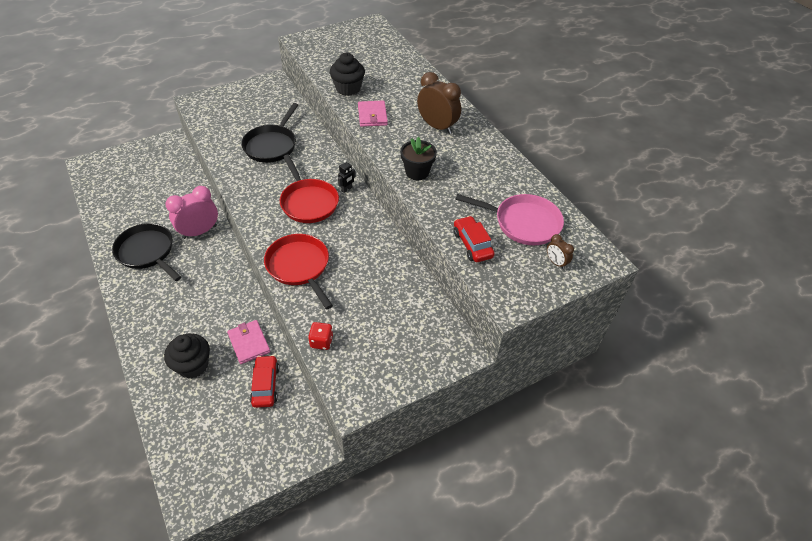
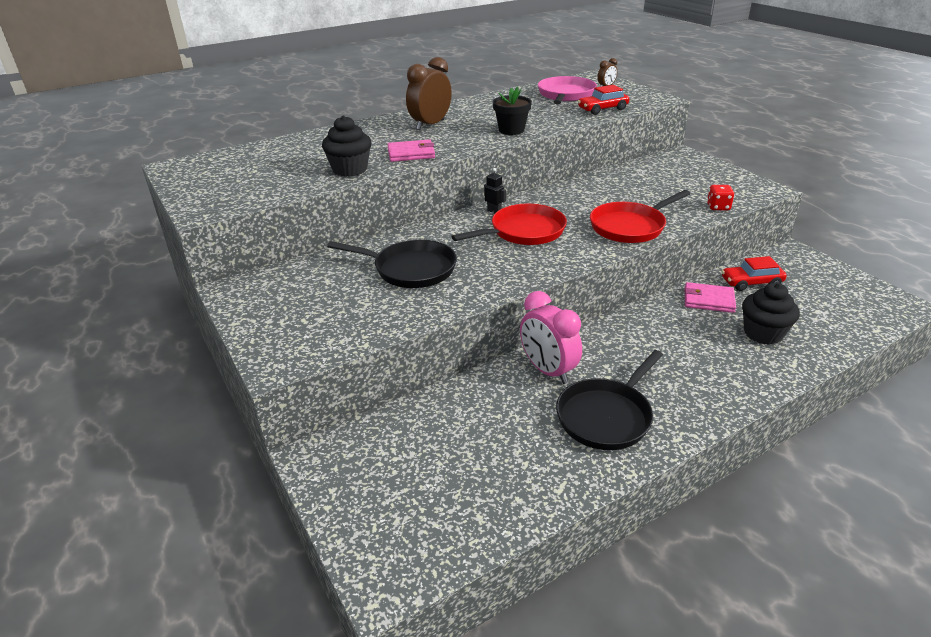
camera: 90 degrees left, 15 degrees down
pink wallet [227,320,270,364] -> pink wallet turned 45 degrees clockwise [685,282,736,313]

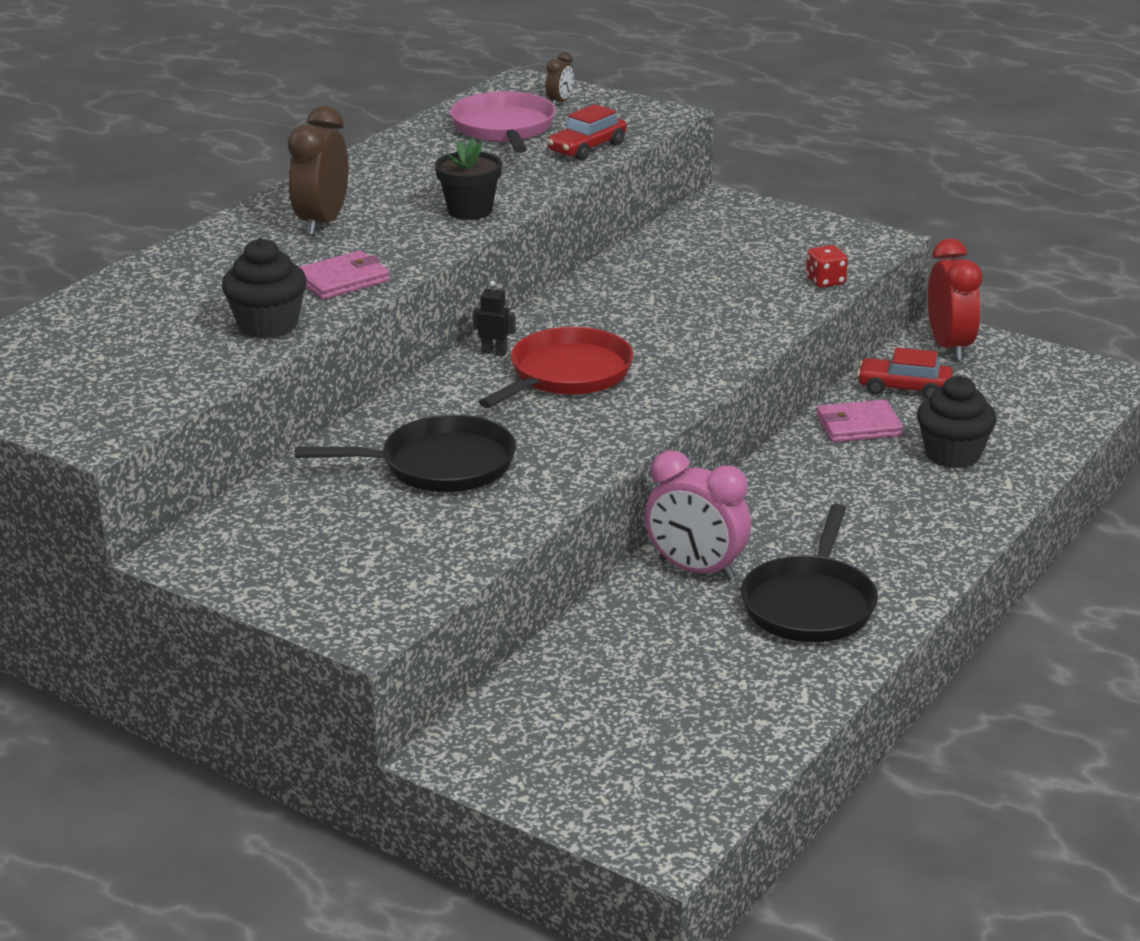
camera: 25 degrees left, 5 degrees down
red pan [590,190,690,243] -> none
red car [722,256,787,291] -> red car turned 45 degrees clockwise [857,348,953,399]
none -> red clock [928,239,982,361]

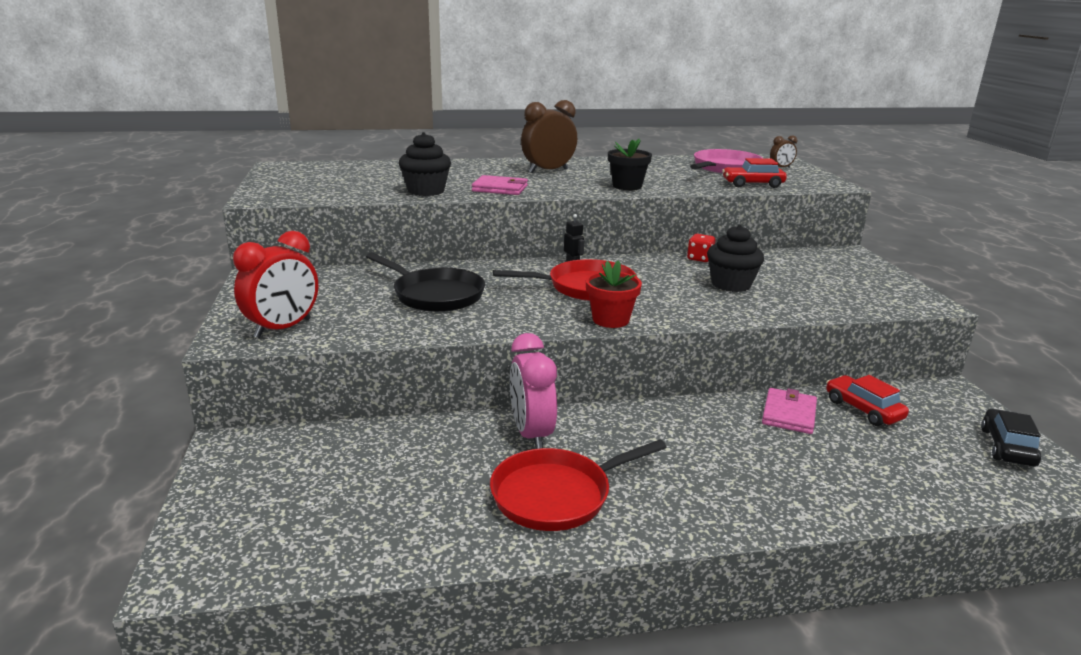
camera: 45 degrees right, 5 degrees down
black pan [741,504,878,642] -> red pan [490,439,667,531]
red dice [806,245,848,288] -> red dice moved to [687,234,715,262]
pink wallet [816,400,903,442] -> pink wallet turned 75 degrees clockwise [762,388,817,434]
black cupcake [917,376,997,468] -> black cupcake moved to [707,225,764,292]
red clock [928,239,982,361] -> red clock moved to [233,231,318,338]
none -> red flower pot [586,260,642,328]
none -> black car [981,409,1041,467]

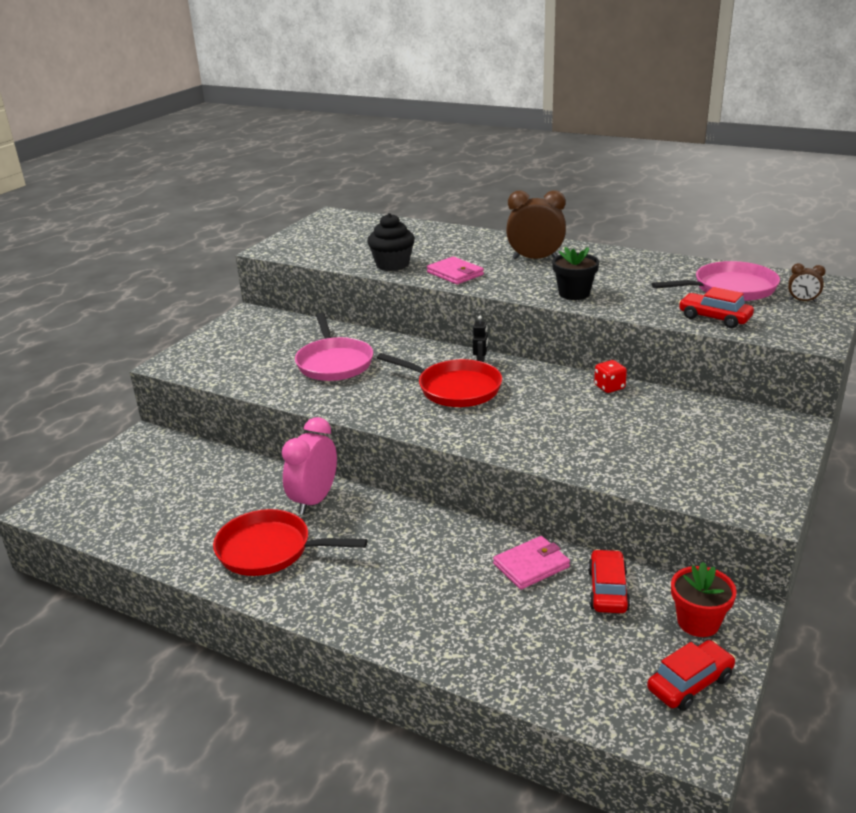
camera: 40 degrees right, 5 degrees up
red clock [233,231,318,338] -> none
black pan [366,253,485,312] -> pink pan [295,313,373,381]
red flower pot [586,260,642,328] -> red flower pot moved to [671,562,737,637]
black cupcake [707,225,764,292] -> none
black car [981,409,1041,467] -> red car [647,640,736,711]

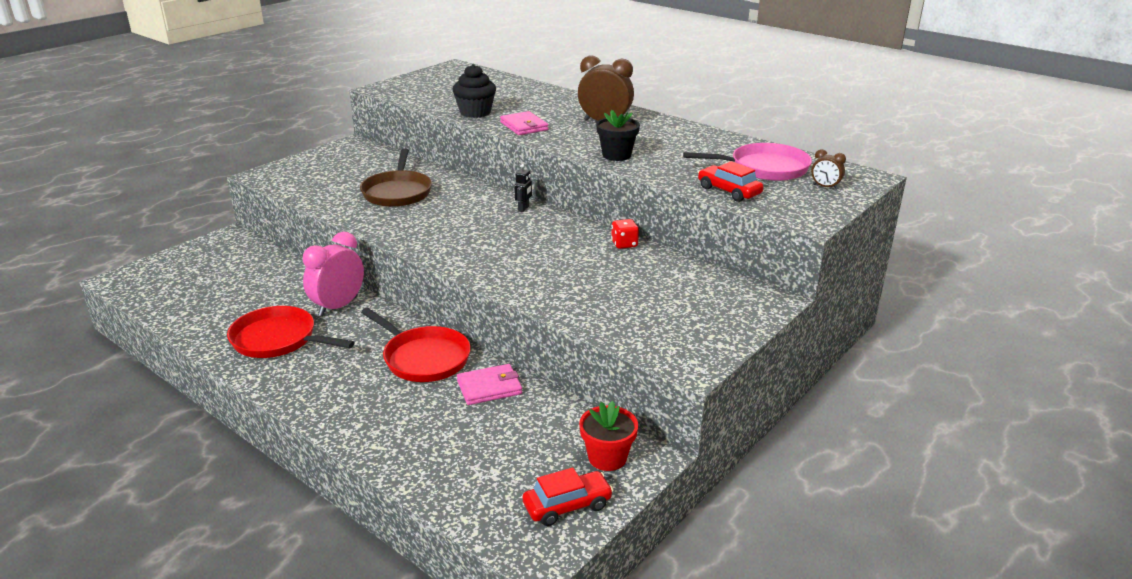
camera: 10 degrees right, 0 degrees up
pink pan [295,313,373,381] -> brown pan [360,149,432,207]
red pan [377,353,502,407] -> red pan moved to [361,308,471,382]
red car [588,549,630,613] -> none

